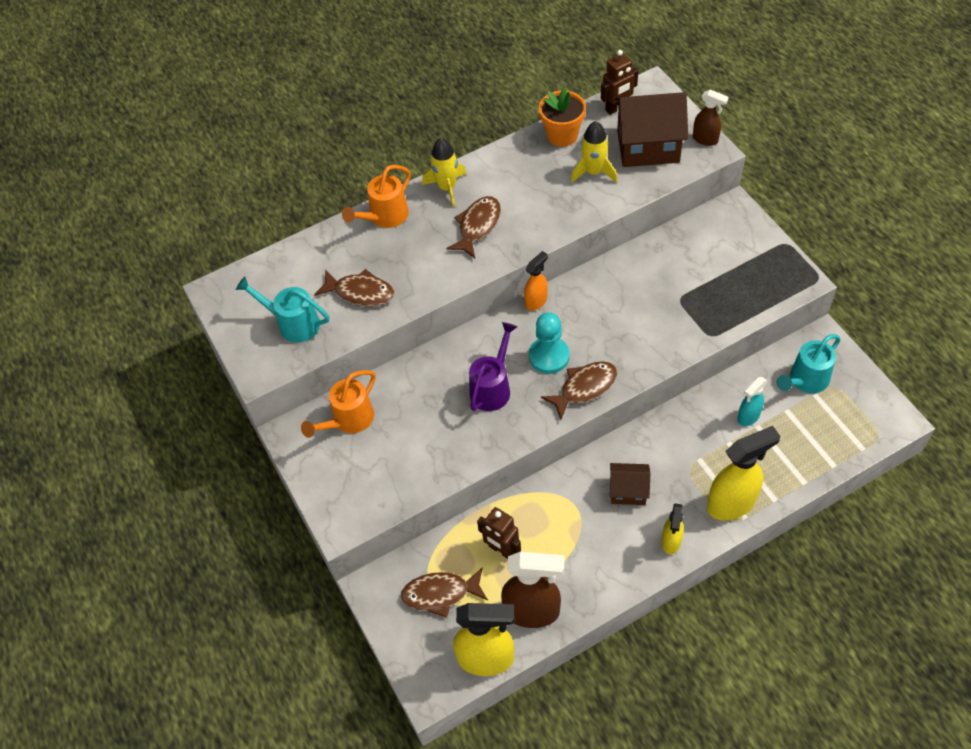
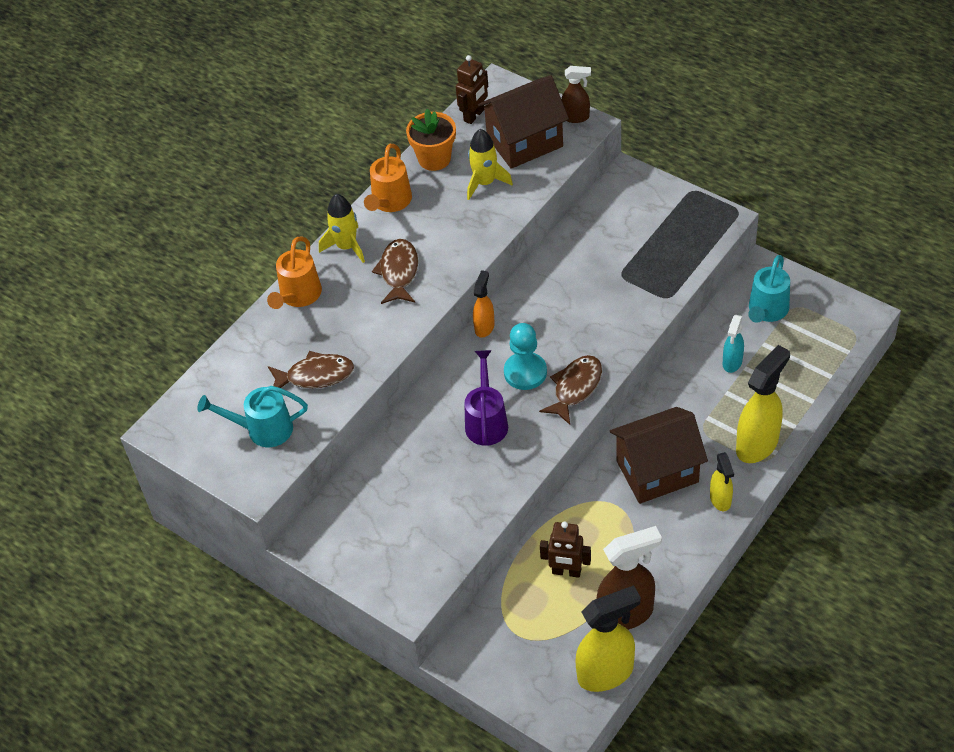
camera: 25 degrees left, 5 degrees down
orange watering can [301,370,376,438] -> orange watering can moved to [364,144,412,212]
brown fish [401,567,488,618] -> none
brown house [610,463,650,505] -> brown house [610,407,708,504], size x1.84

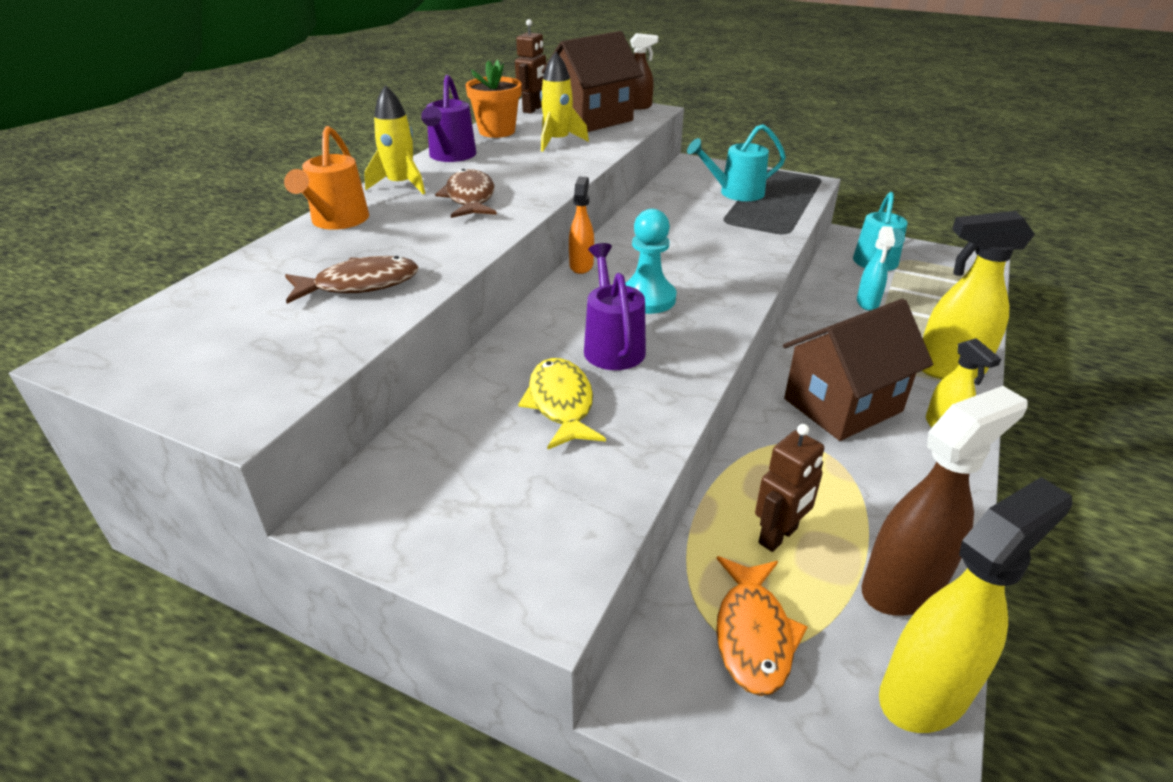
camera: 15 degrees left, 15 degrees down
turquoise watering can [197,386,308,447] -> turquoise watering can moved to [687,124,786,201]
orange watering can [364,144,412,212] -> purple watering can [421,75,476,162]
brown fish [539,355,602,425] -> none
brown robot [540,522,591,578] -> brown robot turned 45 degrees counterclockwise [755,424,824,552]
yellow spray bottle [736,345,790,463] -> yellow spray bottle turned 120 degrees counterclockwise [922,211,1035,379]
none -> yellow fish [518,358,606,450]
none -> orange fish [716,556,808,696]

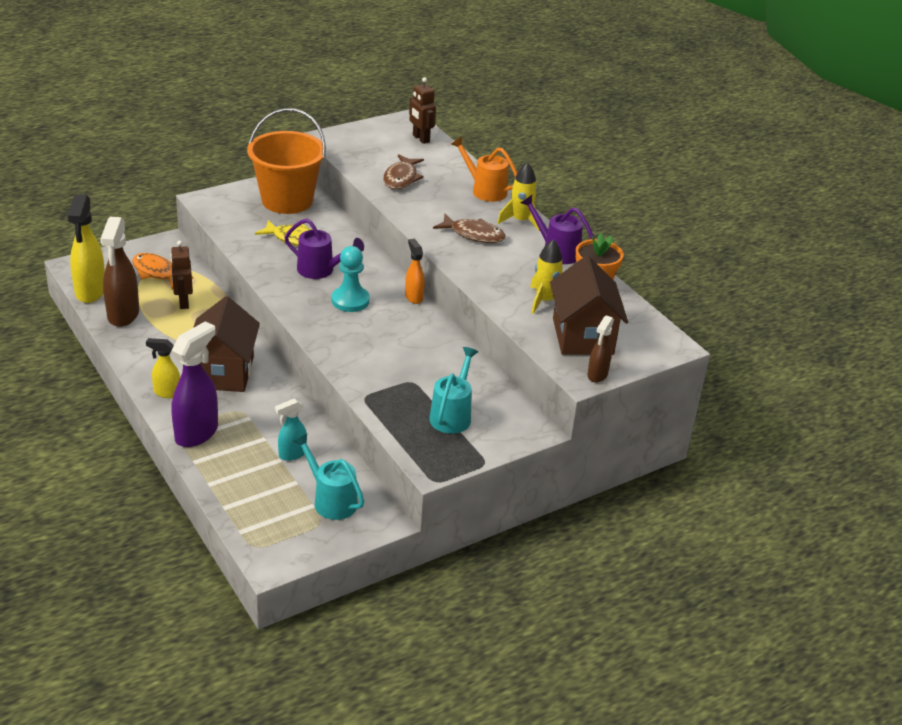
camera: 120 degrees right, 0 degrees up
brown robot [515,19,546,113] -> brown robot moved to [409,77,436,144]
orange spray bottle [569,177,594,274] -> orange spray bottle turned 150 degrees counterclockwise [405,239,425,304]
turquoise spray bottle [857,226,895,311] -> turquoise spray bottle turned 75 degrees counterclockwise [275,398,307,461]
yellow spray bottle [922,211,1035,379] -> purple spray bottle [171,321,218,447]
none -> orange bucket [247,108,326,214]

